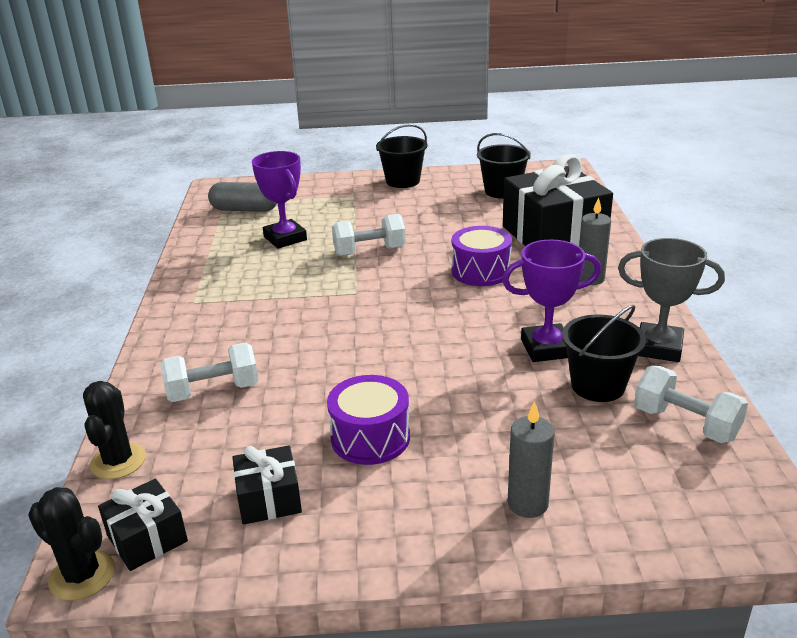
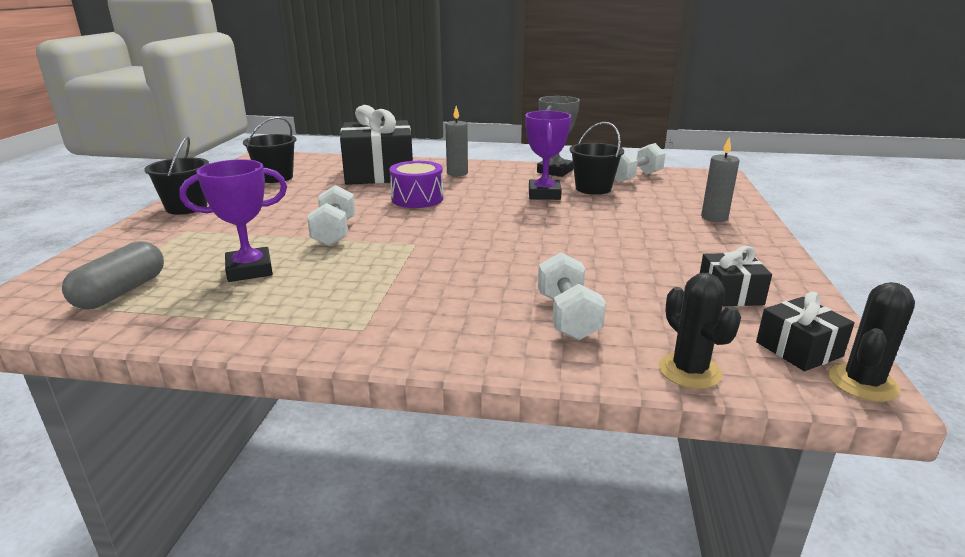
camera: 80 degrees left, 5 degrees down
black cactus [83,381,146,479] -> black cactus turned 60 degrees clockwise [659,273,741,389]
purple drum [327,375,410,465] -> none

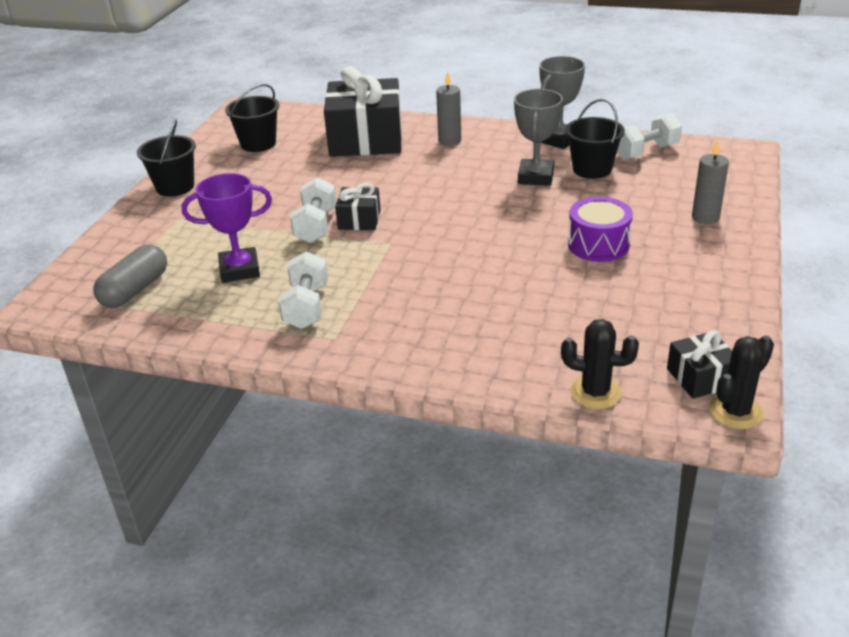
camera: 10 degrees right, 10 degrees up
purple drum [389,161,443,208] -> purple drum moved to [568,197,633,262]
purple trophy [525,111,571,200] -> grey trophy [514,89,563,186]
white dumbbell [538,252,606,340] -> white dumbbell moved to [278,251,328,329]
black cactus [659,273,741,389] -> black cactus turned 60 degrees counterclockwise [561,319,639,409]
black gift [700,246,772,306] -> black gift moved to [335,183,381,230]

